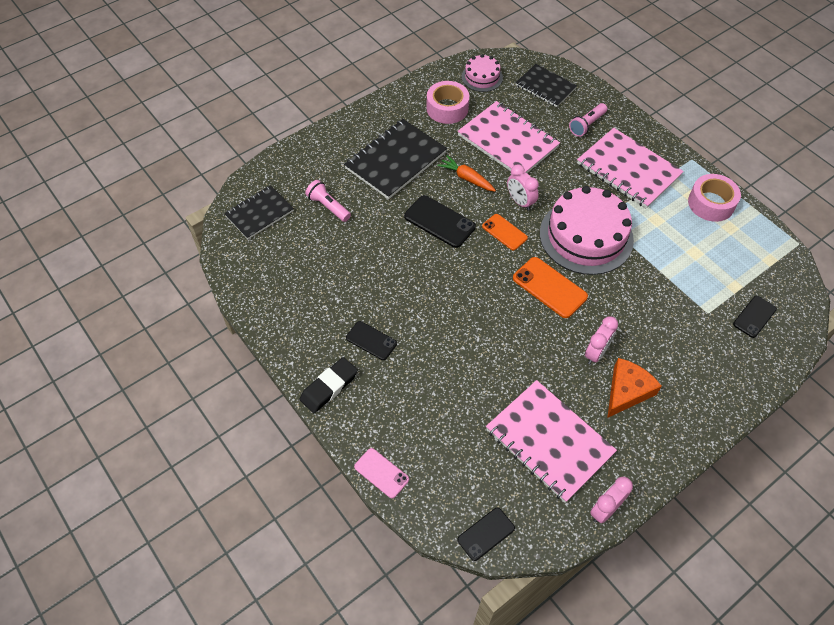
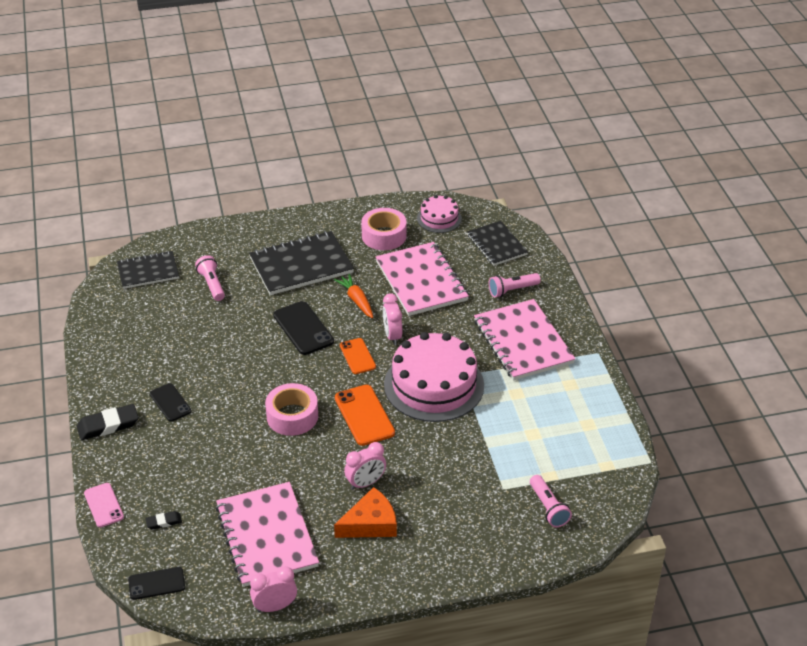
camera: 25 degrees right, 15 degrees down
pink tape [688,174,741,222] -> pink tape moved to [265,383,318,436]
black phone [733,296,777,338] -> pink flashlight [530,475,572,528]
none -> black eraser [145,511,182,530]

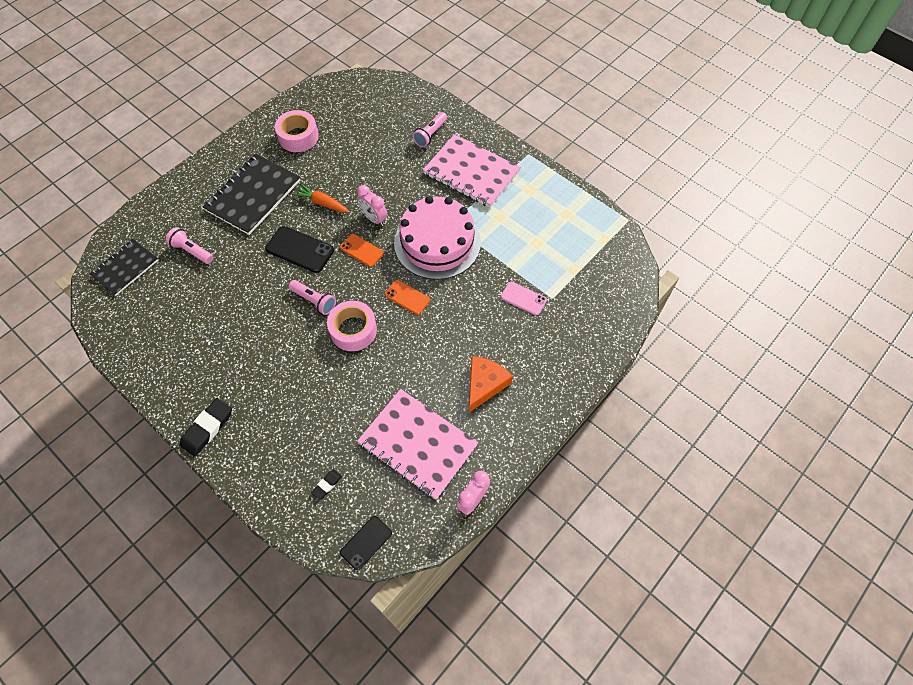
camera: 35 degrees left, 20 degrees up
pink phone [84,483,124,527] -> pink phone moved to [501,282,547,315]
black phone [150,383,191,422] -> none
orange phone [335,385,395,446] -> orange phone [385,280,430,315], size x0.65
pink clock [344,442,386,490] -> none
pink notebook [376,242,469,316] -> none
pink cake [417,195,462,233] -> none
black notebook [467,221,528,266] -> none
pink flashlight [530,475,572,528] -> pink flashlight moved to [289,280,336,315]

